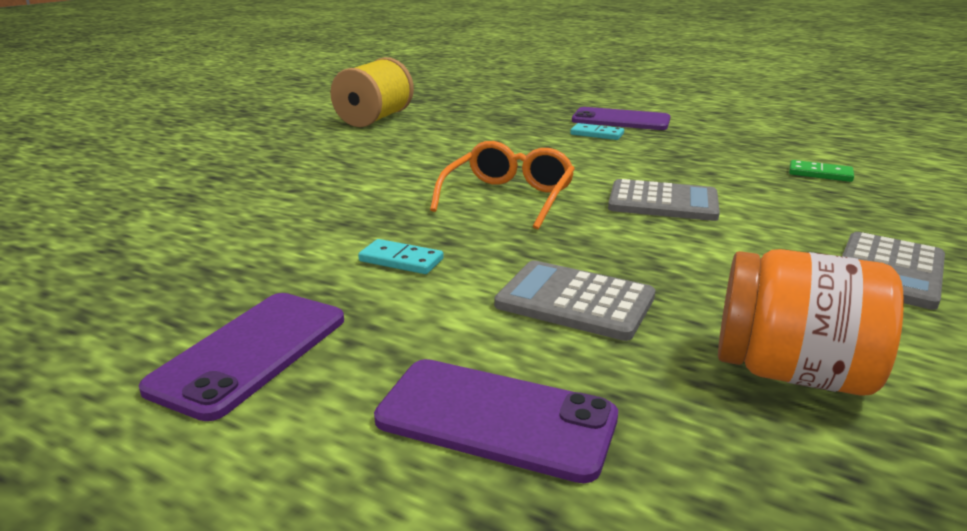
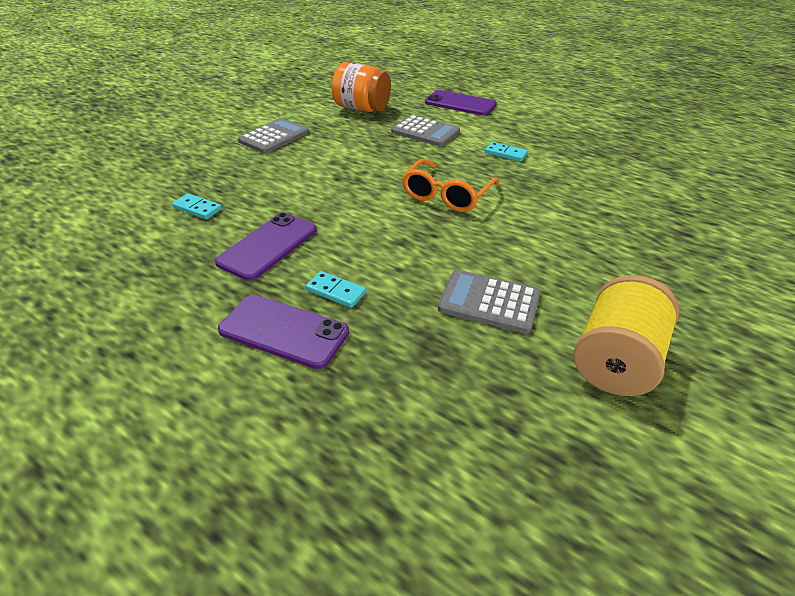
camera: 175 degrees left, 15 degrees up
purple phone [139,293,344,421] -> purple phone moved to [215,213,317,281]
grey calculator [608,179,720,221] -> grey calculator moved to [438,270,540,334]
green domino [789,160,854,182] -> turquoise domino [172,193,222,219]

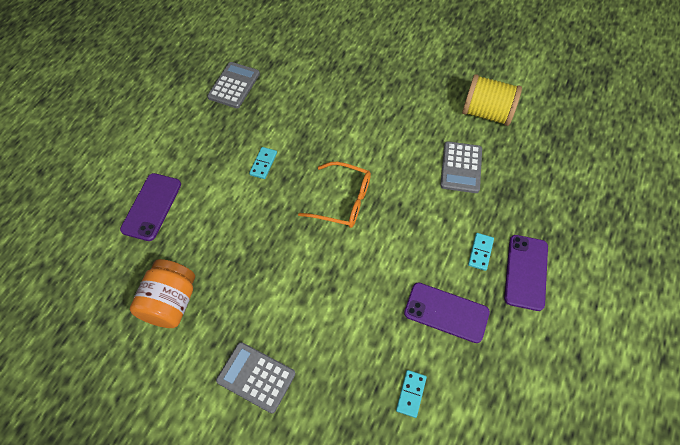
camera: 100 degrees left, 20 degrees up
grey calculator [391,115,460,146] -> grey calculator moved to [207,62,260,108]

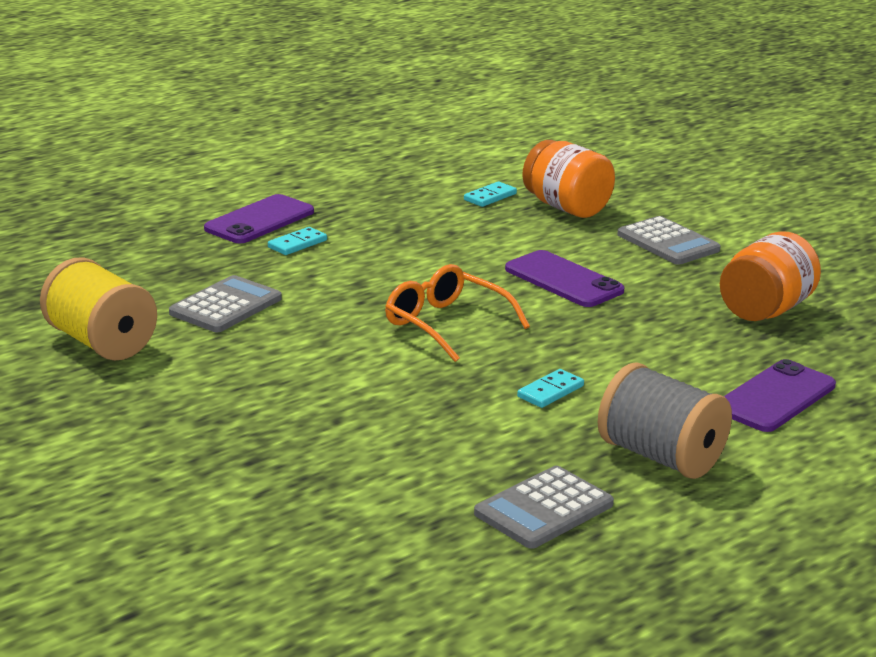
camera: 155 degrees left, 35 degrees down
purple phone [404,283,490,343] -> purple phone moved to [505,250,624,307]
none -> orange jar [522,140,615,218]
none -> grey spool [598,363,732,479]

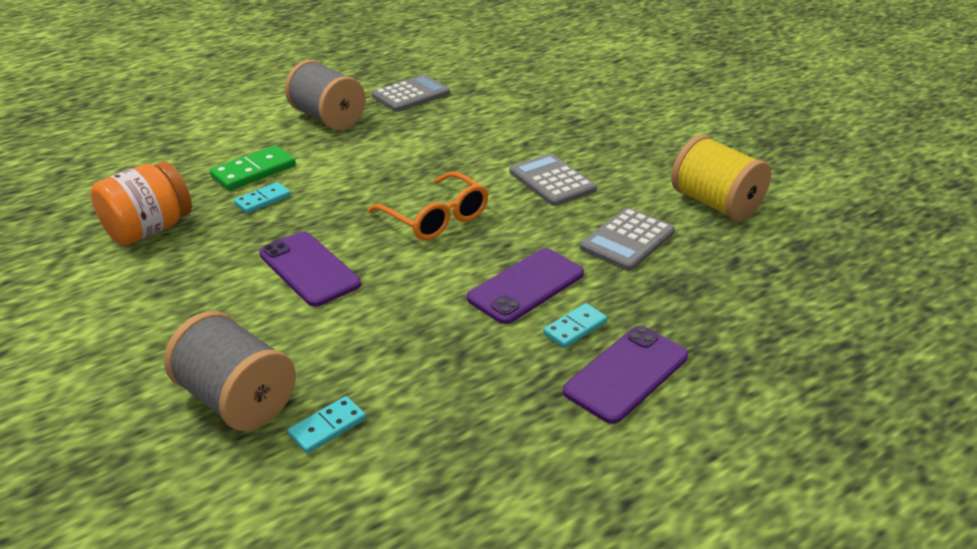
camera: 175 degrees left, 10 degrees up
turquoise domino [517,369,584,408] -> turquoise domino moved to [234,182,291,214]
orange jar [522,140,615,218] -> grey spool [164,311,296,431]
grey calculator [617,216,721,265] -> grey calculator moved to [510,153,597,206]
purple phone [724,359,836,432] -> purple phone moved to [467,248,584,324]
none -> green domino [210,145,296,191]

